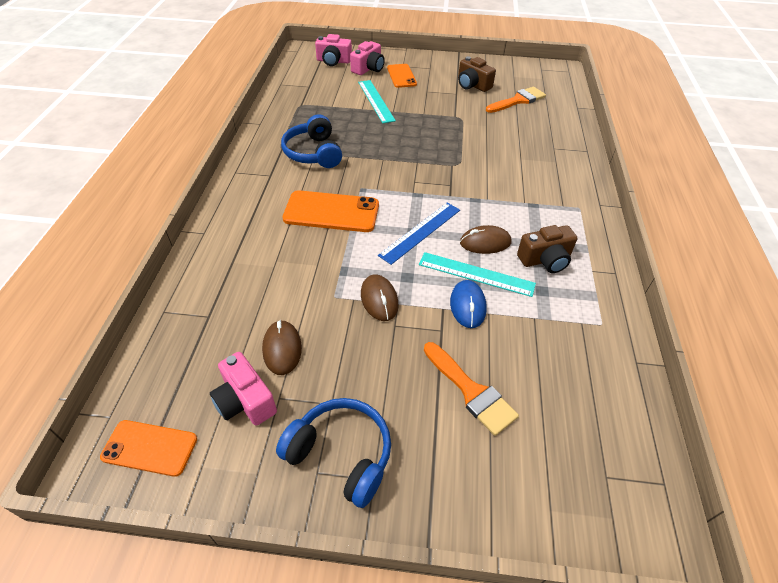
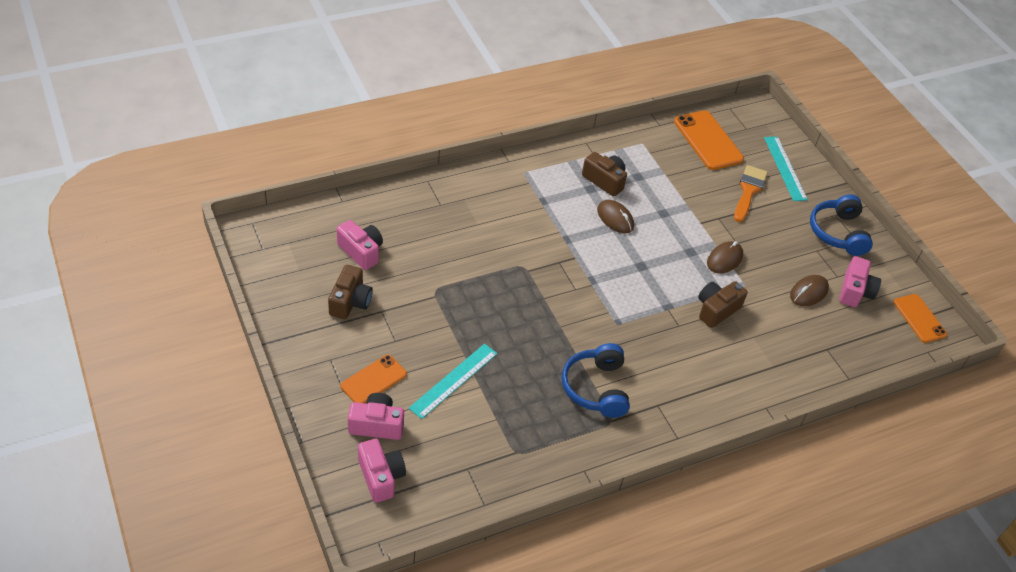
camera: 125 degrees left, 0 degrees up
blue headphones [281,114,342,168] -> blue headphones turned 135 degrees clockwise [562,343,630,418]
orange phone [282,190,379,232] -> orange phone moved to [674,110,744,170]
blue ruler [378,203,460,265] -> none
turquoise ruler [419,252,536,297] -> turquoise ruler moved to [764,136,808,201]
blue mouse [450,280,487,328] -> none
orange brush [486,87,546,113] -> pink camera [337,220,383,270]
none -> brown camera [698,281,748,328]

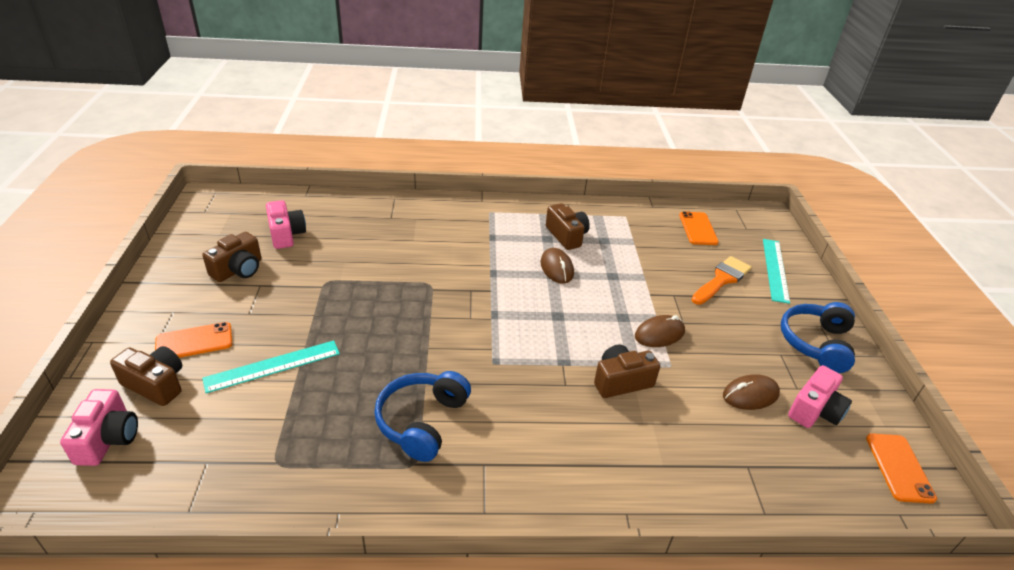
camera: 25 degrees right, 10 degrees down
pink camera [348,393,404,440] -> brown camera [110,346,182,406]
orange phone [674,110,744,170] -> orange phone [679,211,719,245], size x0.64

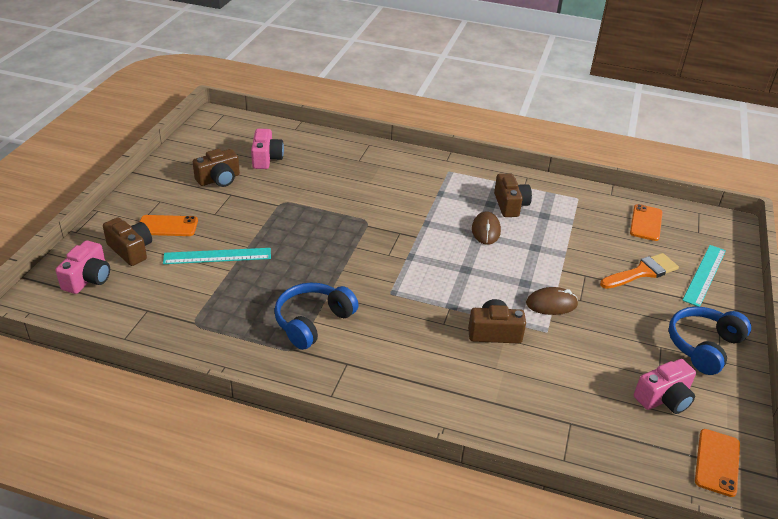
camera: 20 degrees right, 0 degrees up
brown mouse [723,374,780,410] -> none

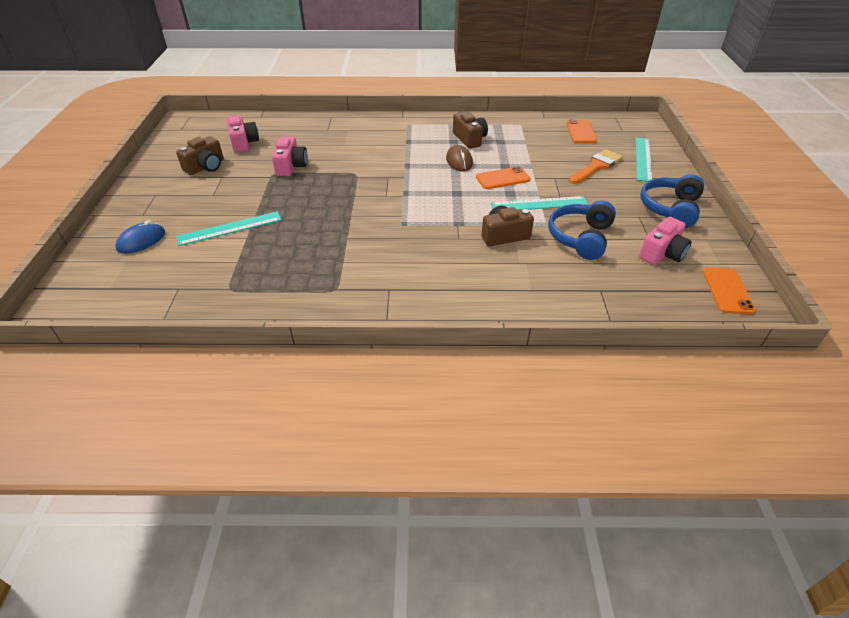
camera: 15 degrees left, 5 degrees up
pink camera [56,240,110,294] -> pink camera moved to [272,136,308,176]
brown camera [103,218,152,266] -> blue mouse [115,220,165,254]
orange phone [140,215,198,236] -> orange phone moved to [476,166,531,189]
blue headphones [274,283,359,350] -> blue headphones moved to [548,200,616,260]
brown mouse [526,287,578,315] -> turquoise ruler [491,196,588,210]

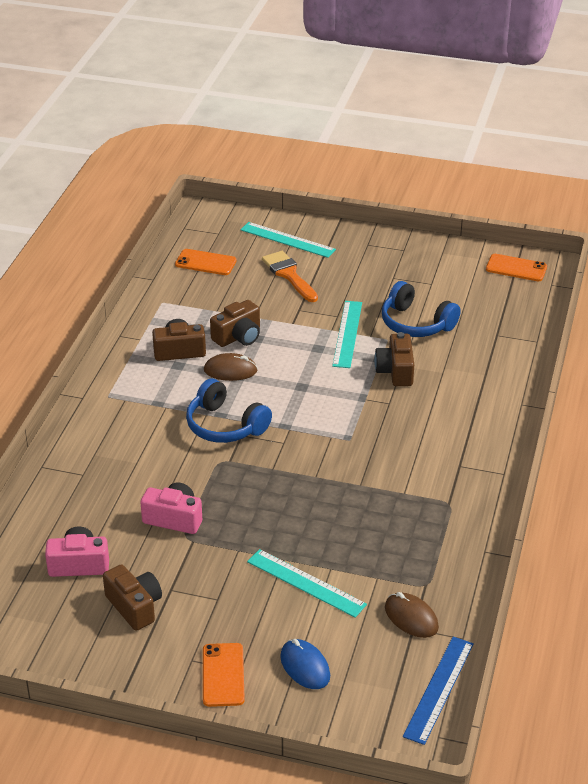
camera: 75 degrees left, 5 degrees down
turquoise ruler [176,211,282,246] -> turquoise ruler turned 45 degrees counterclockwise [247,549,367,618]
orange phone [476,166,531,189] -> orange phone moved to [203,643,245,707]
pink camera [639,217,692,265] -> none
blue headphones [640,174,704,228] -> blue headphones moved to [186,379,272,443]
none -> brown camera [210,300,260,347]
none -> brown mouse [385,592,439,638]
none -> blue ruler [403,637,474,745]

